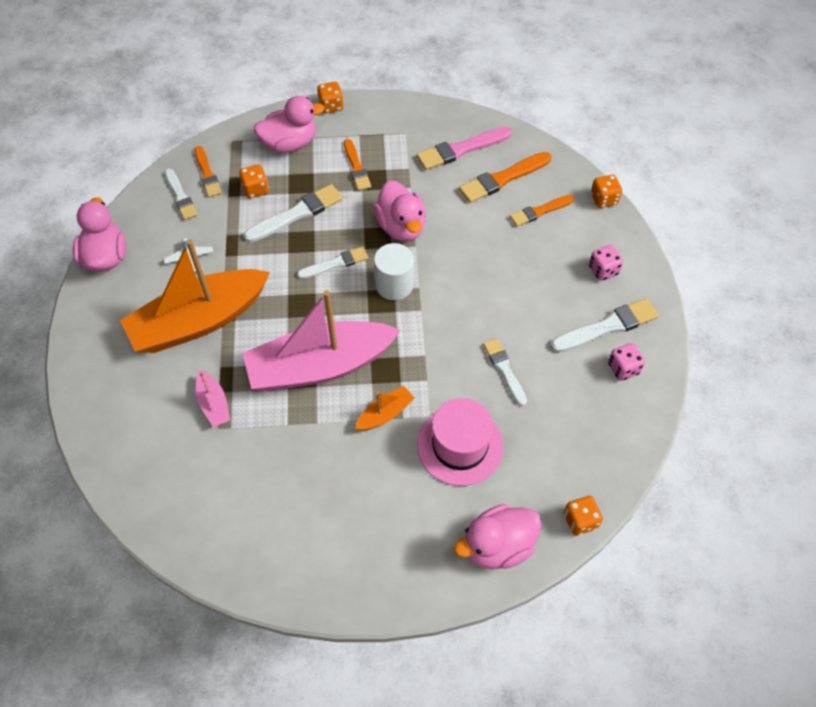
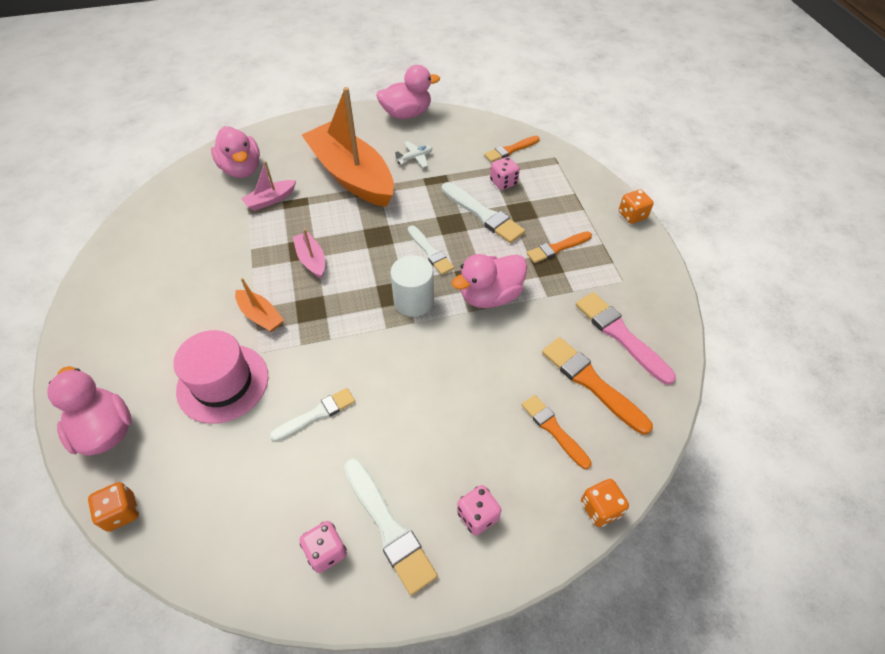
camera: 80 degrees right, 5 degrees down
white brush [165,169,198,220] -> none
orange dice [239,164,269,198] -> pink dice [490,157,520,190]
pink boat [242,290,401,391] -> pink boat [293,229,325,278], size x0.42
pink duck [254,96,325,153] -> pink duck moved to [211,126,260,178]

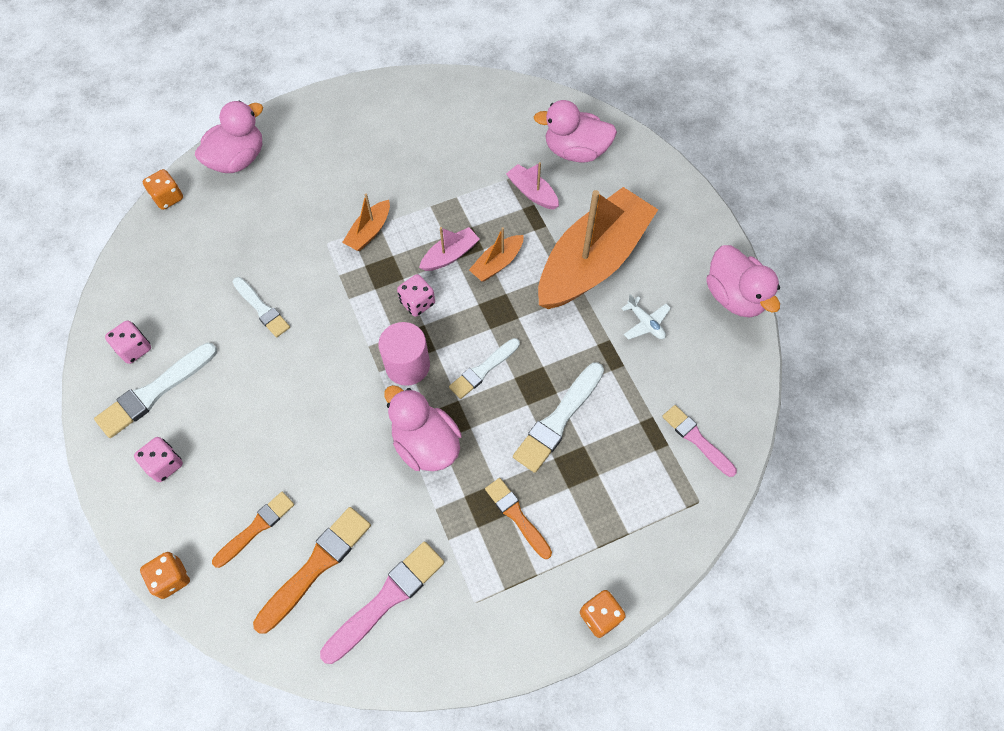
camera: 80 degrees right, 10 degrees up
pink hat [173,330,268,424] -> none
pink duck [211,126,260,178] -> pink duck turned 45 degrees clockwise [534,100,617,163]
white cylinder [390,255,434,317] -> pink cylinder [378,322,430,386]
orange brush [484,136,540,162] -> pink brush [662,405,737,477]
pink dice [490,157,520,190] -> pink dice moved to [397,274,435,317]
none -> orange boat [469,227,524,282]

